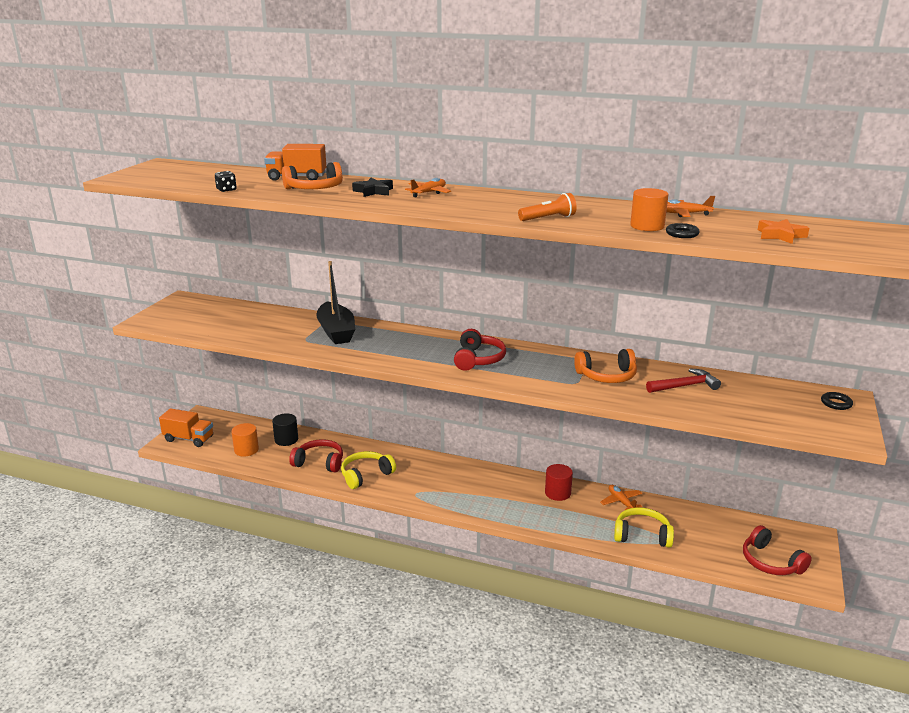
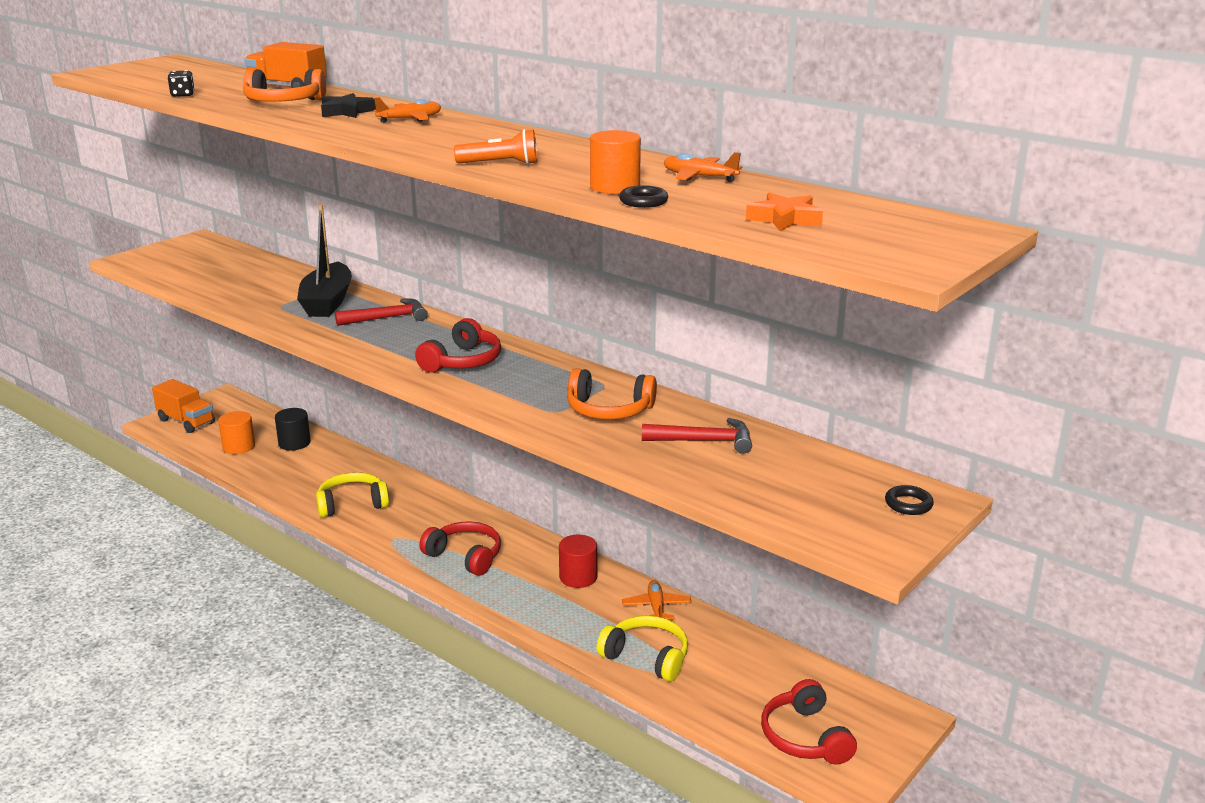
camera: 20 degrees right, 0 degrees up
red headphones [289,439,343,473] -> red headphones moved to [419,521,501,576]
none -> red hammer [335,299,428,326]

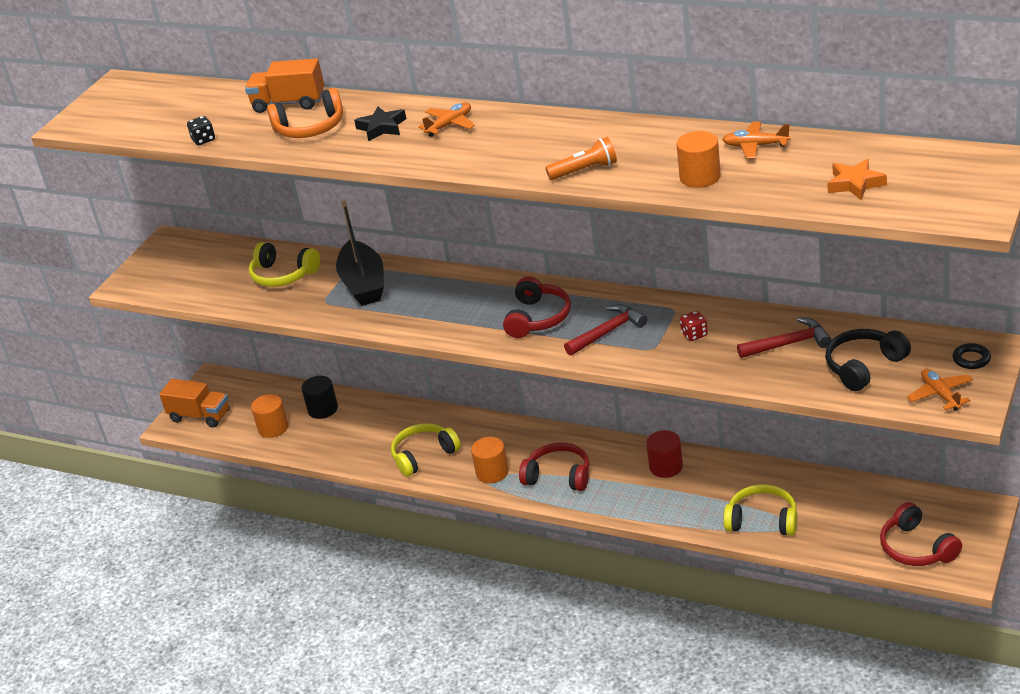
camera: 10 degrees left, 10 degrees up
red hammer [335,299,428,326] -> red hammer moved to [564,304,647,356]
orange headphones [567,368,657,420] -> red dice [680,311,708,341]
black ring [619,185,668,208] -> none
orange plane [622,580,691,619] -> orange plane moved to [907,369,973,411]
none -> yellow headphones [249,242,320,287]
none -> orange cylinder [471,437,509,483]
none -> black headphones [825,329,911,391]

